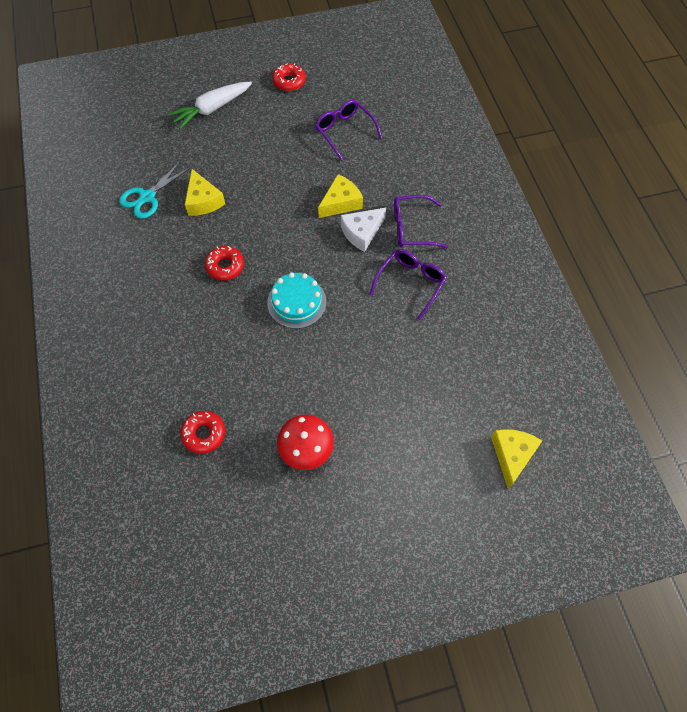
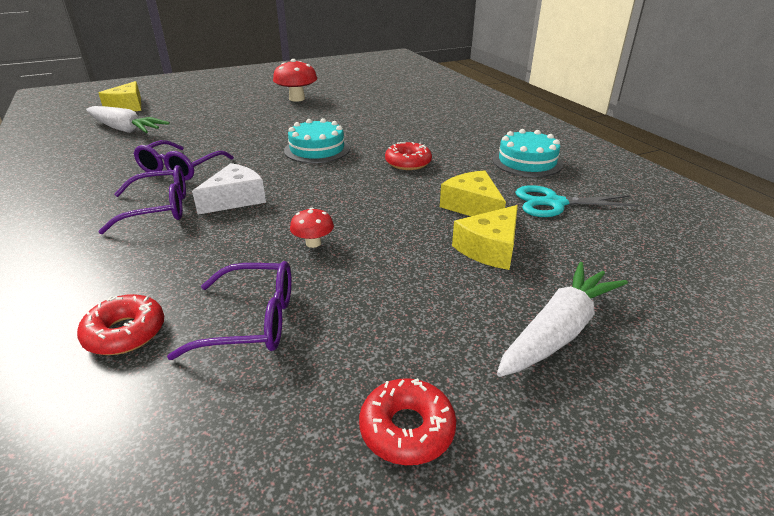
camera: 170 degrees right, 30 degrees down
turquoise scissors [119,160,191,219] -> turquoise scissors turned 120 degrees counterclockwise [515,185,640,217]
red donut [180,411,225,454] -> red donut moved to [77,294,164,355]
purple glasses [315,100,382,161] -> purple glasses turned 45 degrees counterclockwise [167,261,291,360]
yellow cheese [318,174,363,218] -> yellow cheese moved to [452,205,518,270]
none -> white carrot [86,106,170,133]
none -> red mushroom [290,208,334,248]
none -> turquoise cake [492,129,563,177]

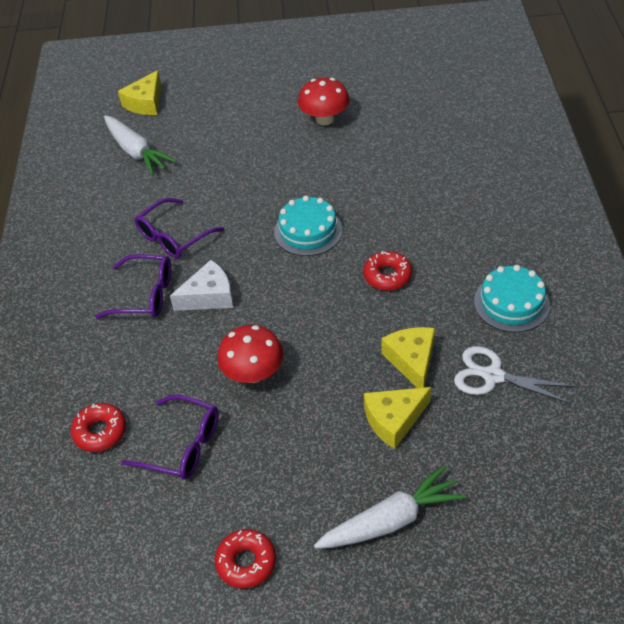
camera: 25 degrees right, 15 degrees up
red mushroom [290,208,334,248] -> red mushroom [217,325,283,383], size x1.77
turquoise scissors [515,185,640,217] -> white scissors [454,346,575,404]

